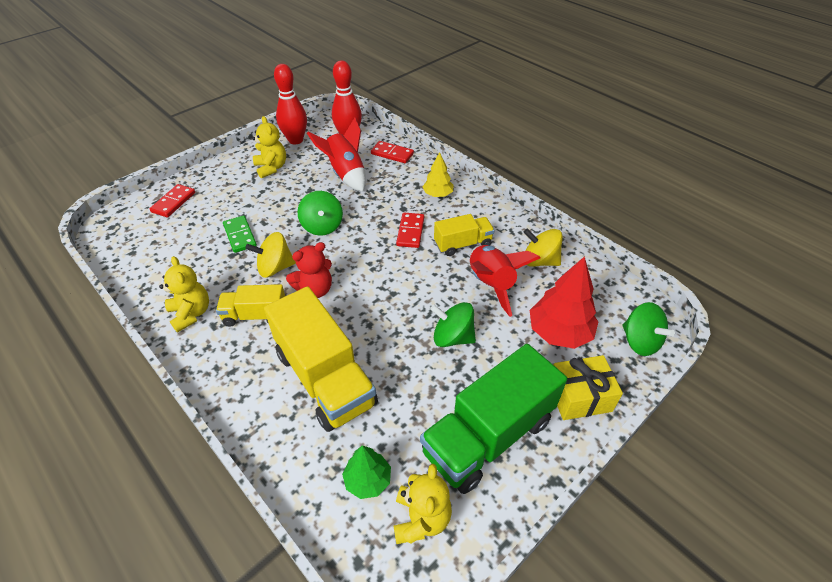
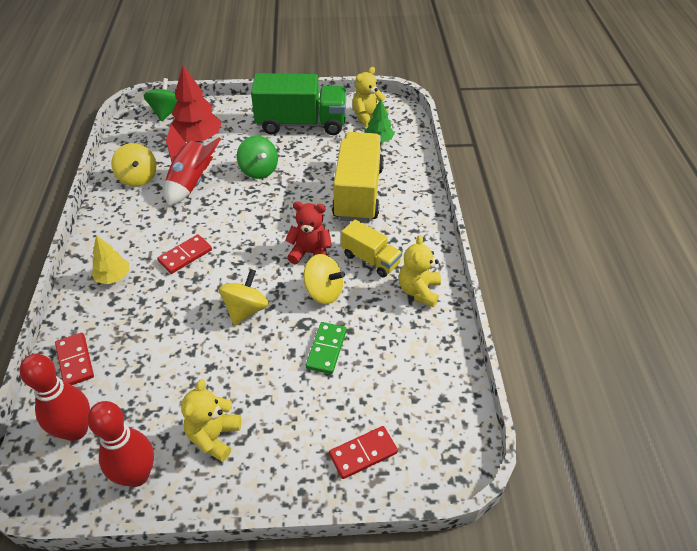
camera: 140 degrees left, 0 degrees up
green spinning top [298,191,343,236] -> yellow spinning top [219,269,269,325]
red rocket [307,118,366,192] -> none
yellow truck [434,214,495,256] -> none
yellow gift [554,355,623,420] -> none

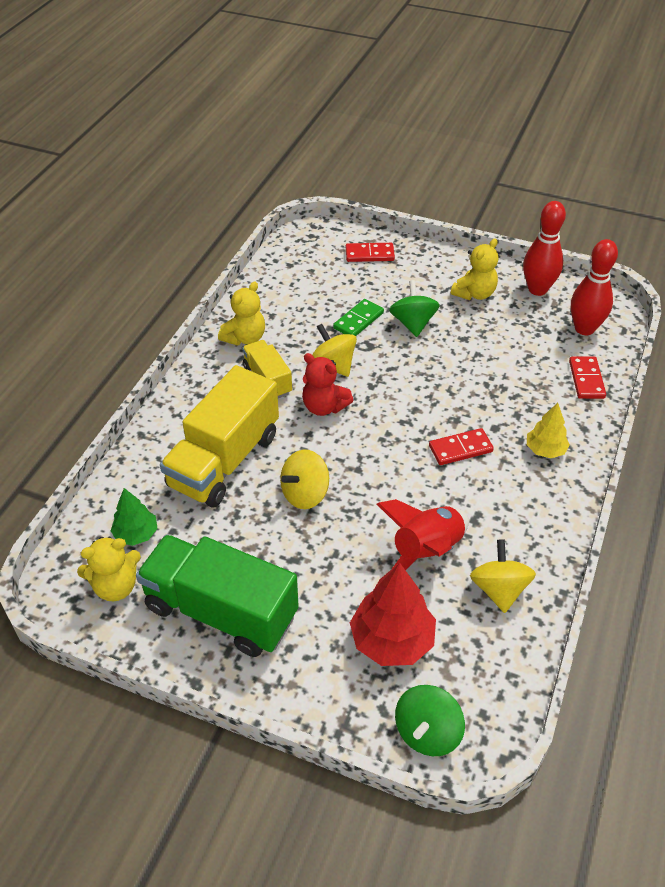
camera: 155 degrees left, 0 degrees up
yellow spinning top [219,269,269,325] -> yellow spinning top moved to [280,449,329,509]
green spinning top [237,136,278,179] -> green spinning top moved to [389,280,440,337]

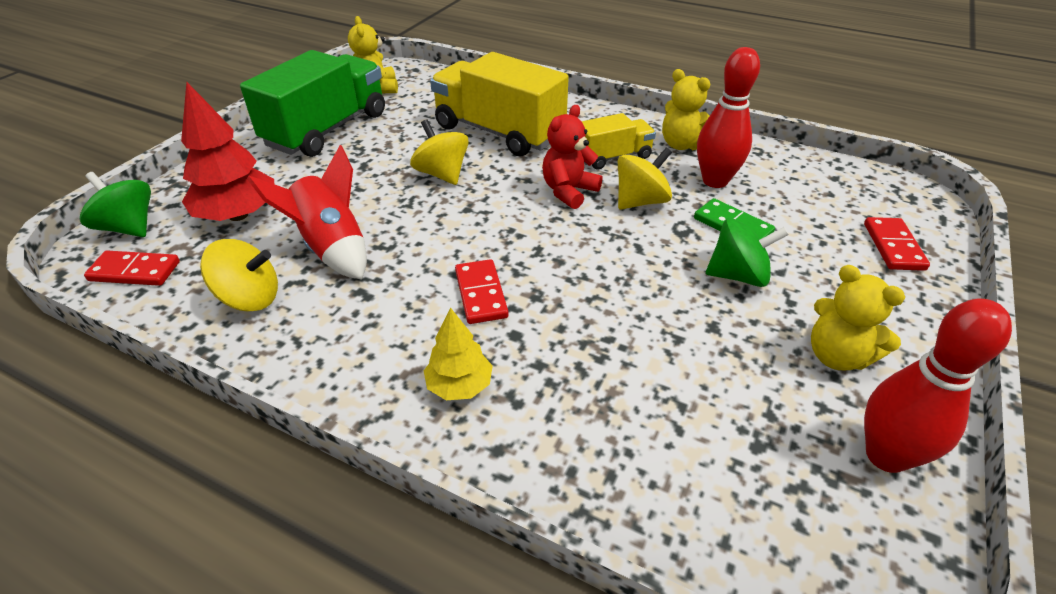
camera: 95 degrees right, 5 degrees down
green tree [111,488,158,546] -> none
red domino [569,357,606,399] -> red domino moved to [84,251,180,286]
red bowling pin [571,239,618,335] -> red bowling pin moved to [697,47,760,188]

